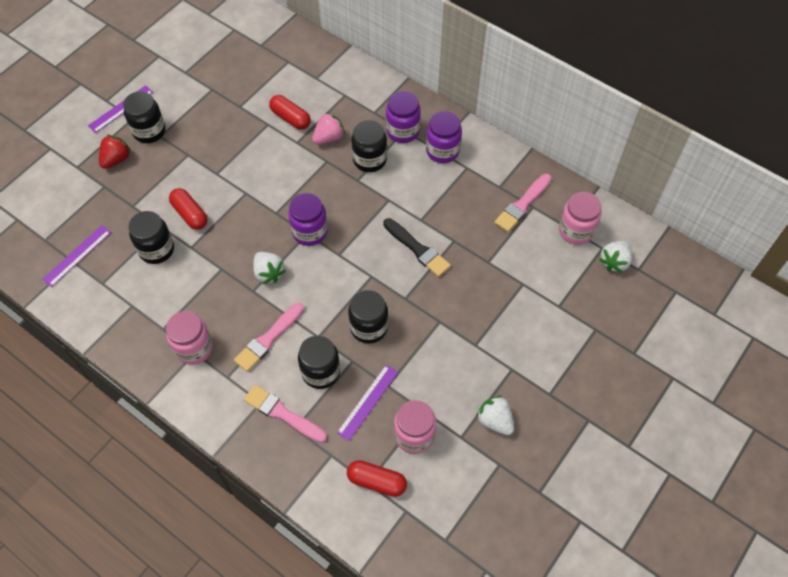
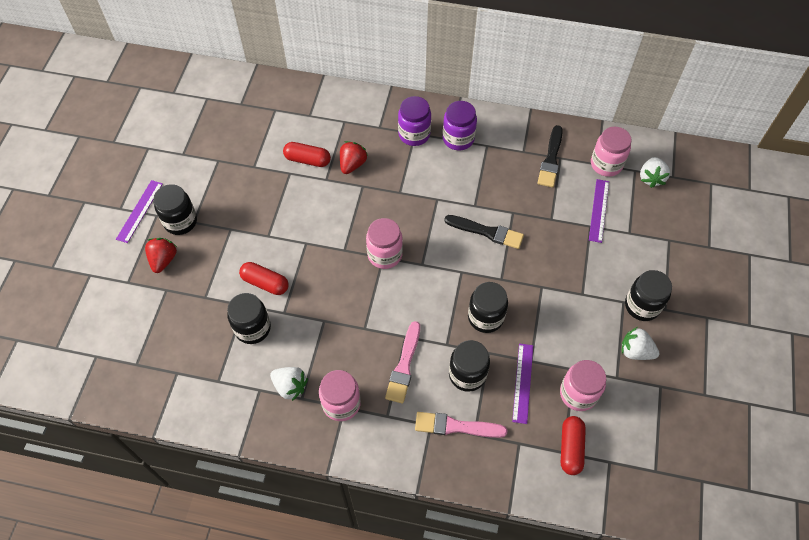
camera: 25 degrees left, 0 degrees up
purple ruler [42,225,111,287] -> purple ruler moved to [589,179,609,243]
white strawberry [253,252,285,284] -> white strawberry moved to [270,367,308,401]
purple jar [288,193,328,246] -> pink jar [366,218,403,269]
pink strawberry [312,112,345,144] -> red strawberry [340,141,368,174]
red capsule [347,460,407,497] -> red capsule turned 75 degrees counterclockwise [561,416,586,475]
black jar [352,120,387,172] -> black jar moved to [625,270,672,321]
pink brush [494,174,551,232] -> black brush [538,125,563,187]

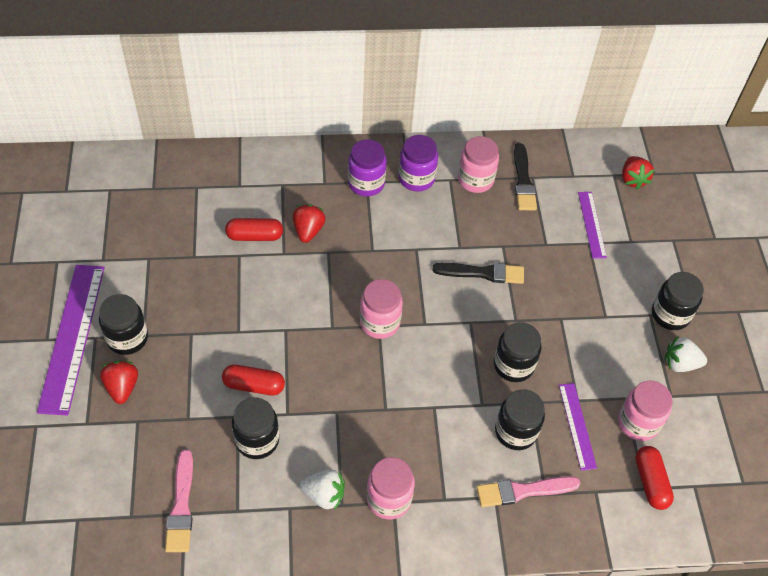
camera: 20 degrees left, 5 degrees down
purple ruler [116,180,163,243] -> purple ruler [37,265,105,416], size x1.88
pink brush [385,321,420,403] -> pink brush moved to [165,450,193,552]
pink jar [591,127,632,177] -> pink jar moved to [458,136,499,193]
white strawberry [640,157,670,188] -> red strawberry [622,156,654,189]

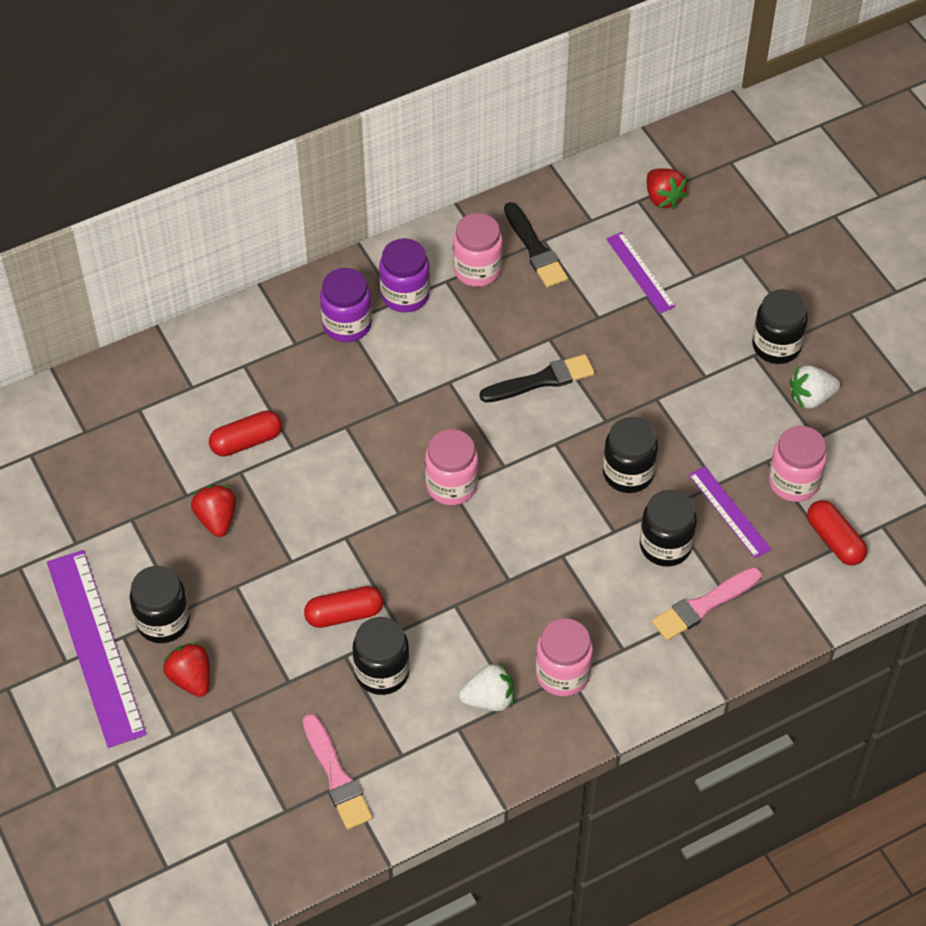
camera: 20 degrees left, 0 degrees up
red strawberry [293,204,326,243] -> red strawberry moved to [191,485,236,537]

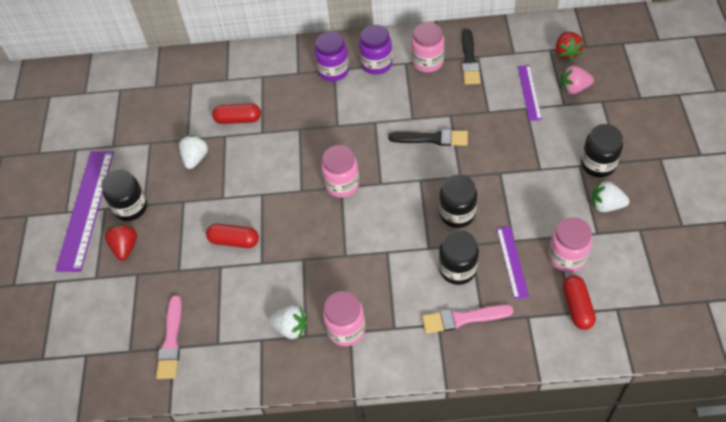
camera: 30 degrees right, 0 degrees up
red strawberry [191,485,236,537] -> white strawberry [179,135,208,169]
black jar [353,617,410,695] -> none
none -> pink strawberry [561,65,594,94]

